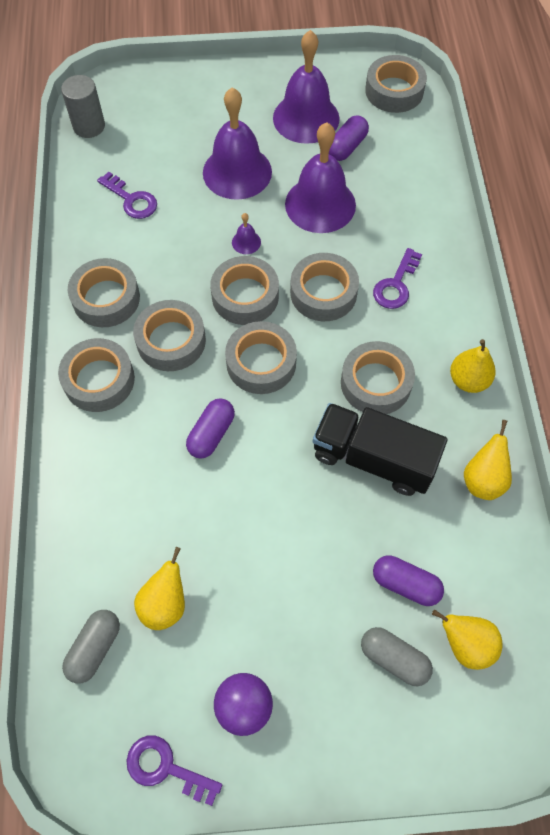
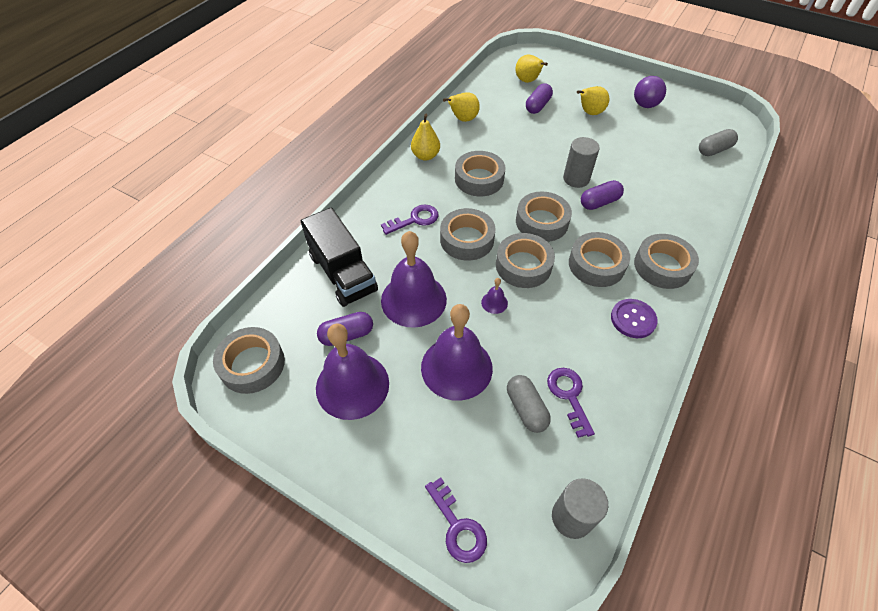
camera: 145 degrees left, 10 degrees down
grey tape [68,258,140,327] -> purple button [611,299,658,338]
purple key [126,735,222,806] -> purple key moved to [425,477,487,563]
yellow pear [134,547,185,630] -> yellow pear moved to [577,86,609,115]
black truck [313,403,447,496] -> black truck moved to [301,208,378,307]
grey capsule [361,627,433,686] -> grey capsule moved to [507,375,551,433]
purple capsule [373,555,444,606] -> purple capsule turned 60 degrees clockwise [526,83,553,114]
none -> grey cylinder [563,137,600,188]

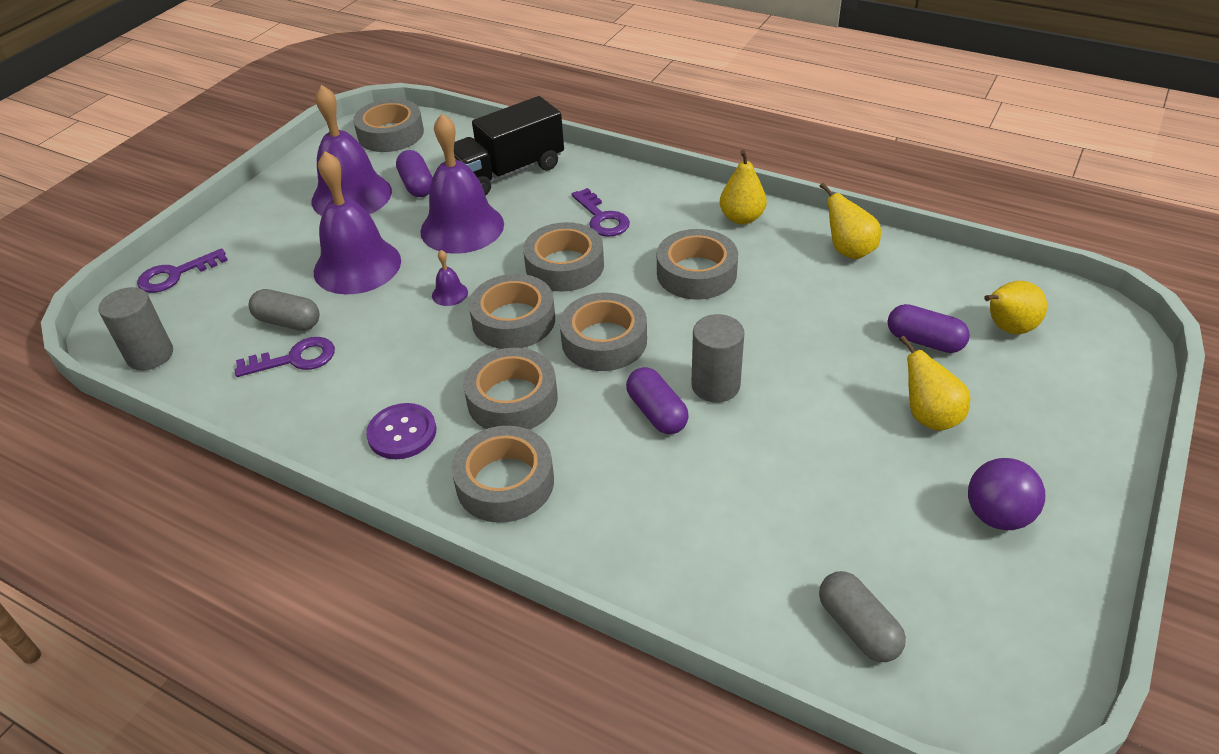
camera: 90 degrees right, 10 degrees down
grey capsule [507,375,551,433] -> grey capsule turned 45 degrees clockwise [249,289,319,331]

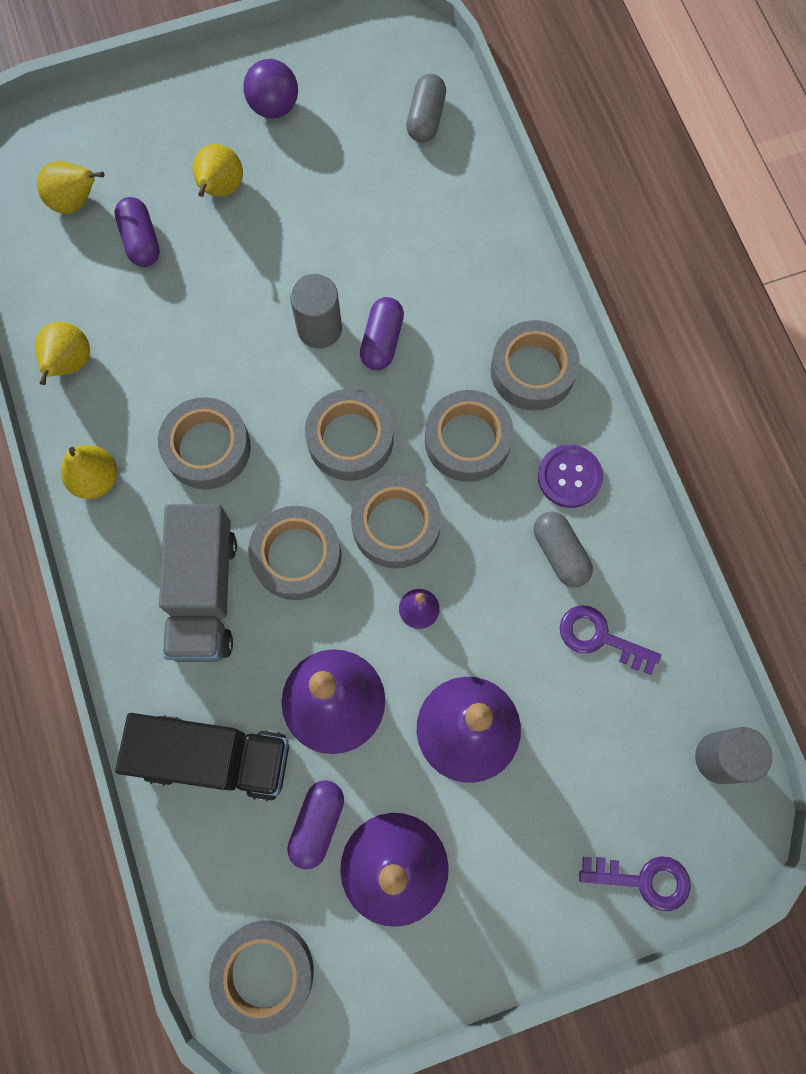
camera: 140 degrees left, 30 degrees up
grey capsule [249,289,319,331] -> grey capsule moved to [534,511,593,587]
purple key [572,188,630,237] -> grey truck [159,504,237,662]

